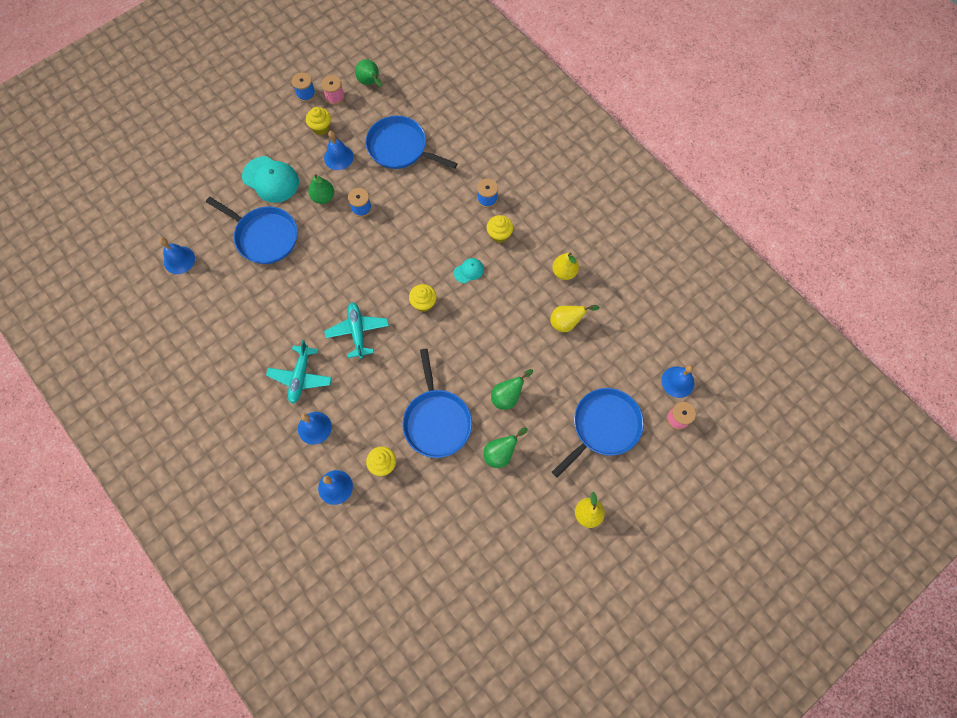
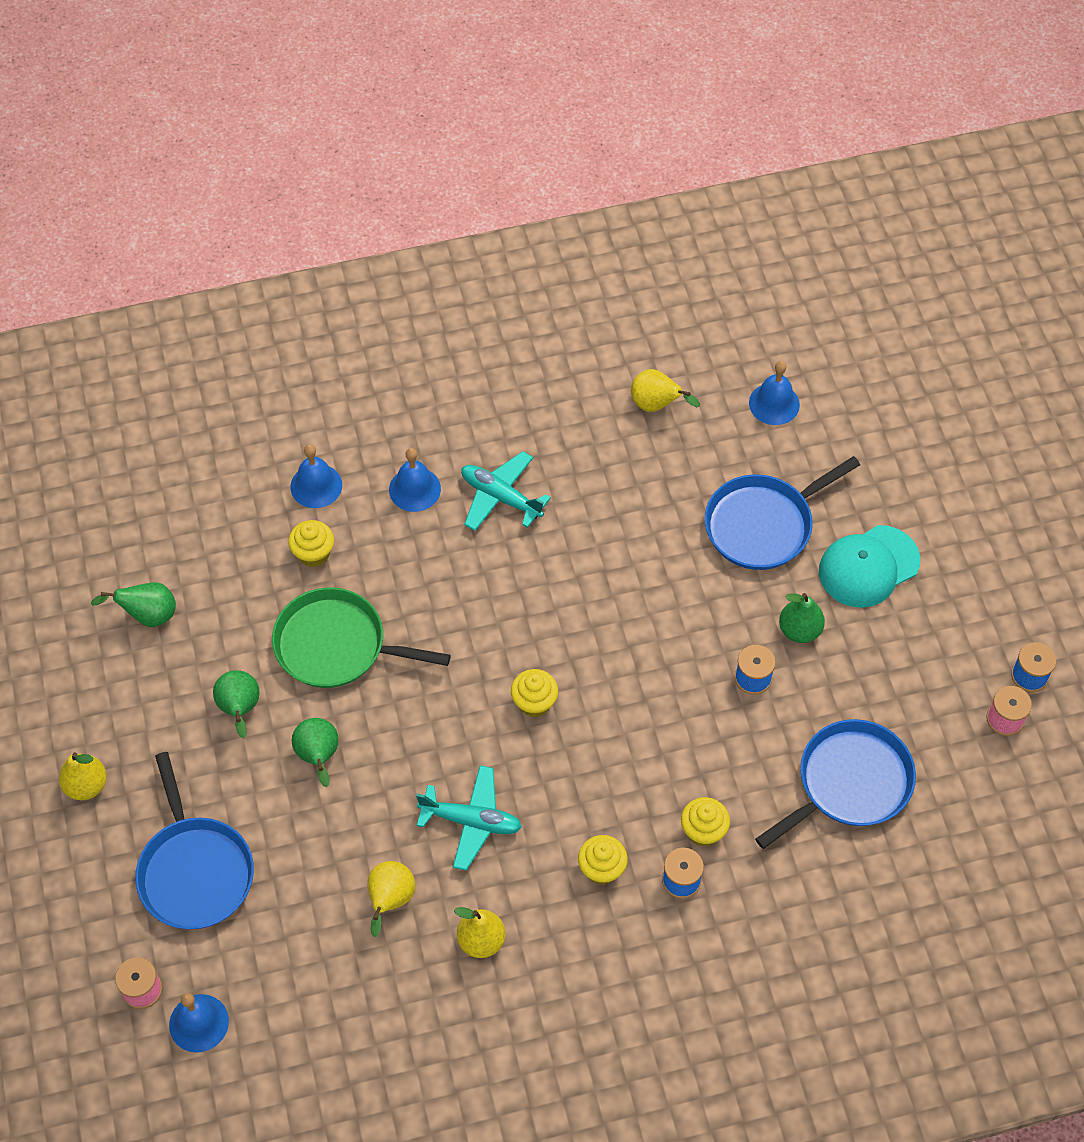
camera: 115 degrees right, 10 degrees down
yellow cupcake [306,107,331,135] -> yellow cupcake moved to [681,797,730,847]
blue bell [324,131,354,170] -> none
turquoise plane [324,302,389,359] -> turquoise plane moved to [416,765,522,871]
green pear [355,59,382,87] -> green pear moved to [90,582,176,627]
blue pan [402,349,472,458] -> green pan [272,587,451,688]
turquoise cap [454,258,484,283] -> none
none -> yellow pear [631,369,700,412]

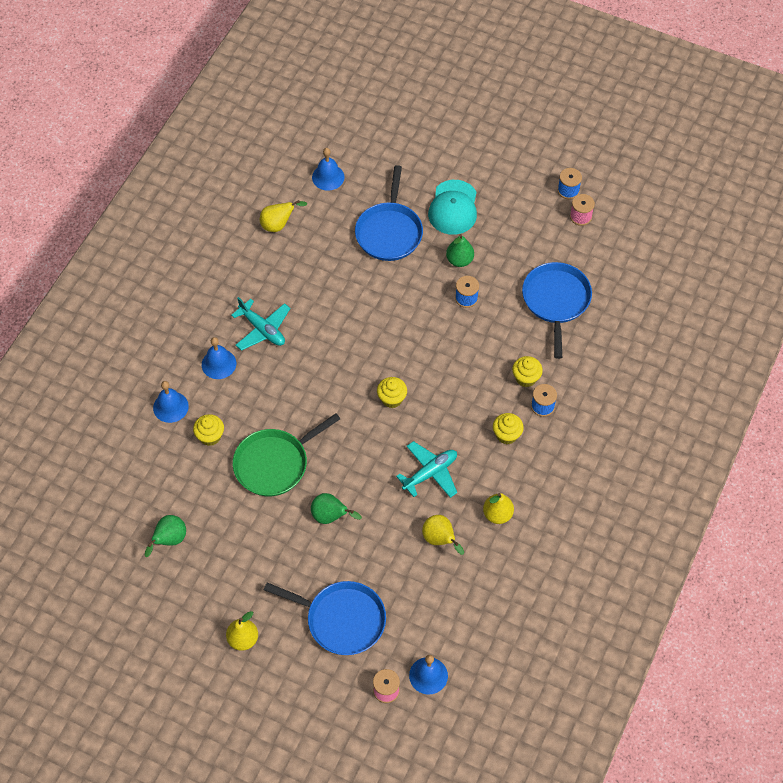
camera: 50 degrees left, 0 degrees up
green pear [213,670,260,738] -> none
turquoise plane [461,451,551,531] -> turquoise plane turned 120 degrees counterclockwise [231,297,290,351]

